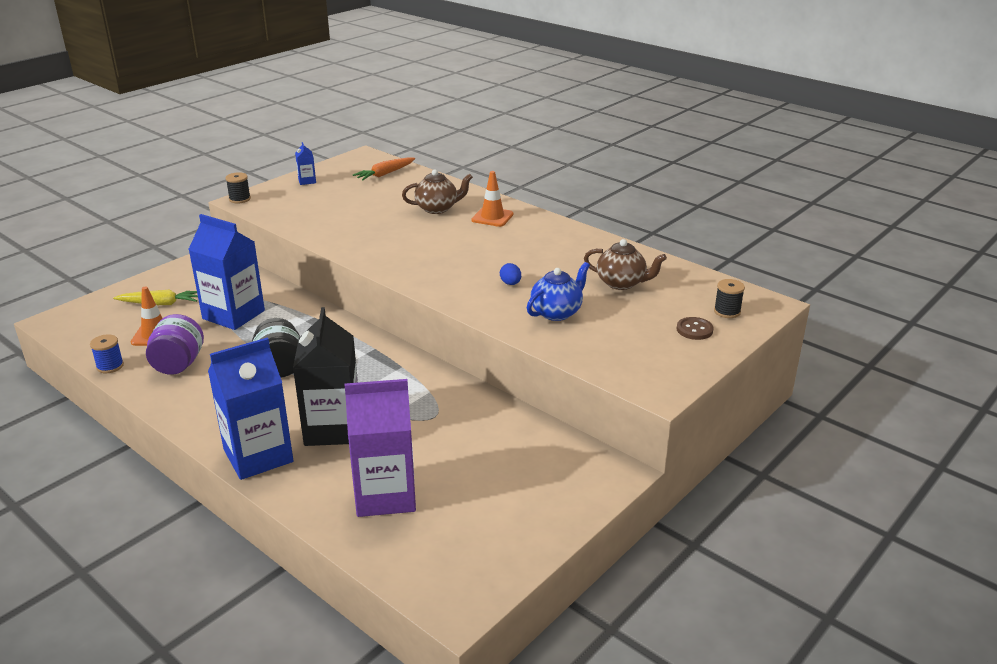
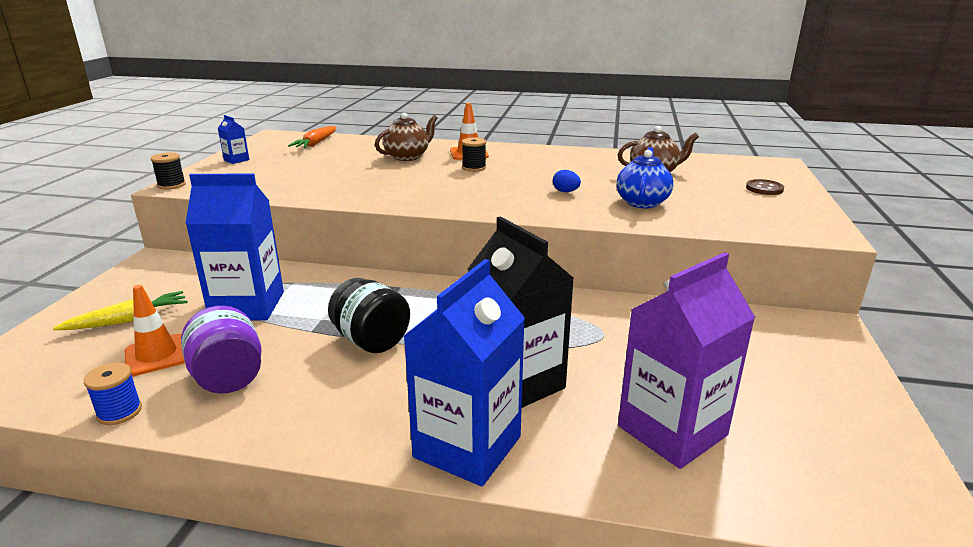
camera: 30 degrees left, 5 degrees down
black spool [714,279,745,318] -> black spool moved to [462,137,486,172]

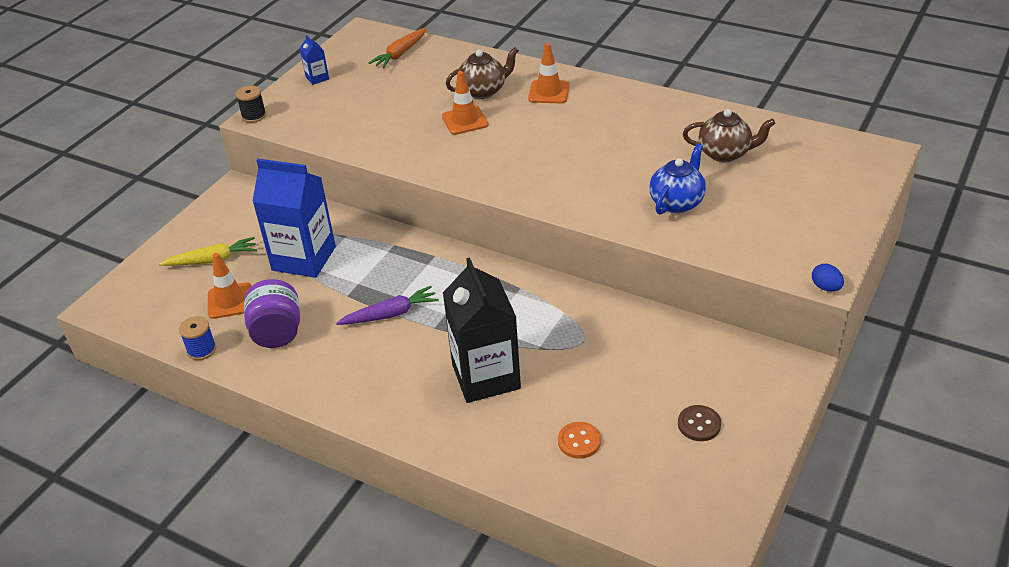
camera: 20 degrees right, 15 degrees up
black jar [328,278,410,353] -> purple carrot [336,286,439,325]
blue carton [404,259,525,486] -> none
black spool [462,137,486,172] -> none
blue egg [553,170,581,192] -> blue egg moved to [812,264,844,292]
purple carton [618,252,756,469] -> orange button [558,422,601,459]
brown button [746,179,784,195] -> brown button moved to [678,405,721,441]
none -> orange traffic cone [442,71,488,135]

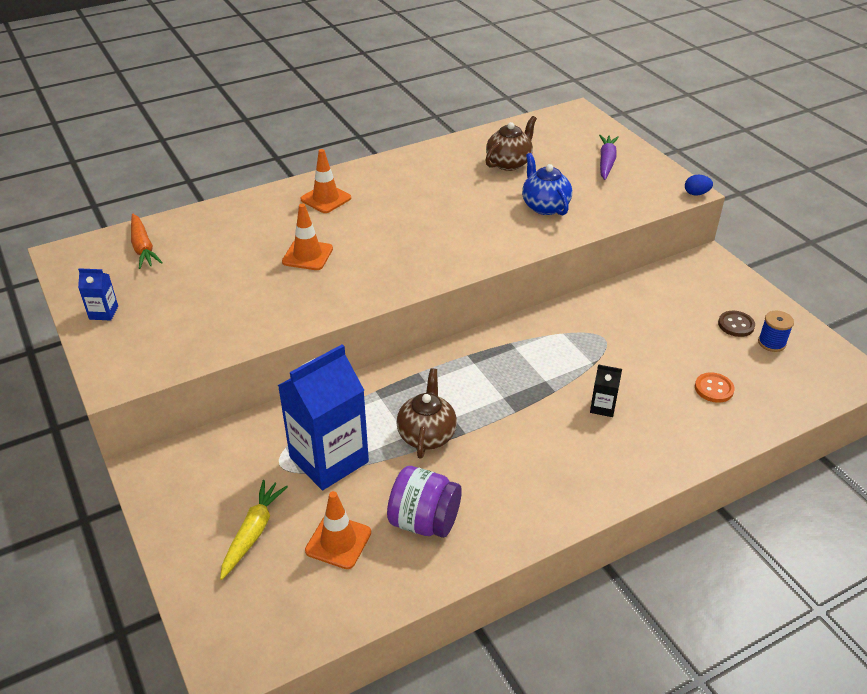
camera: 60 degrees left, 0 degrees up
blue spool [179,316,216,360] -> blue spool moved to [758,311,794,352]
black spool [236,85,266,123] -> none
purple carrot [336,286,439,325] -> purple carrot moved to [599,135,619,180]
black carton [443,257,521,403] -> black carton [590,364,622,417], size x0.43
brown teapot [446,47,519,99] -> brown teapot moved to [396,368,457,459]

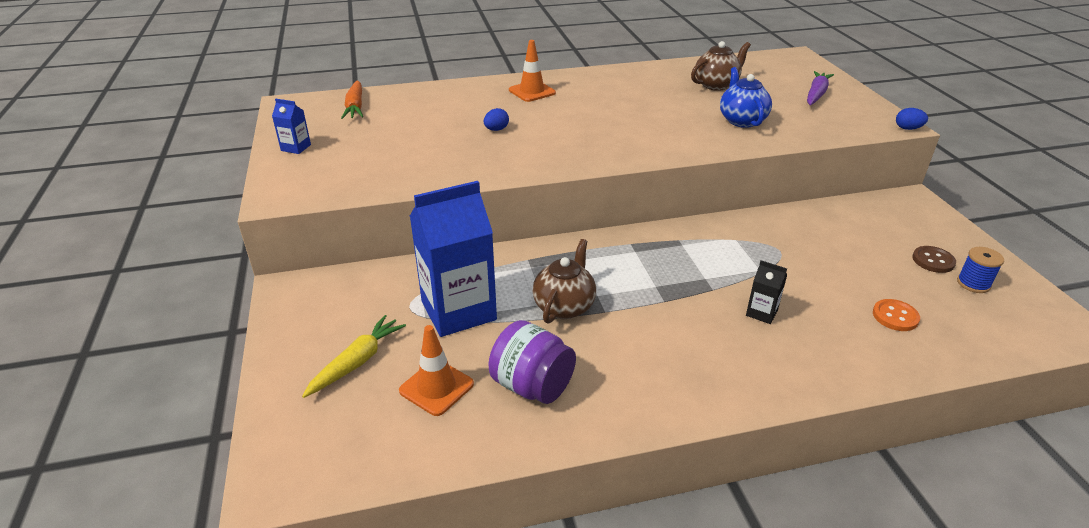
camera: 15 degrees right, 5 degrees down
orange traffic cone [282,204,333,270] -> blue egg [484,108,509,131]

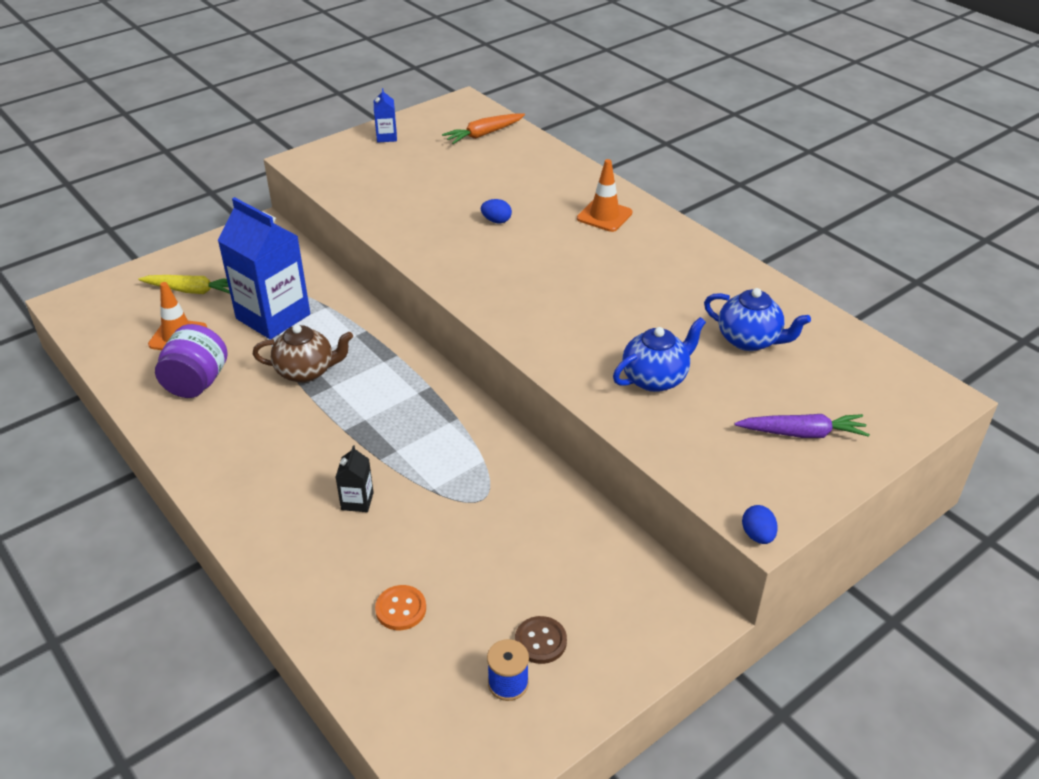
camera: 65 degrees right, 5 degrees up
brown teapot [691,41,751,91] -> blue teapot [704,288,811,351]

